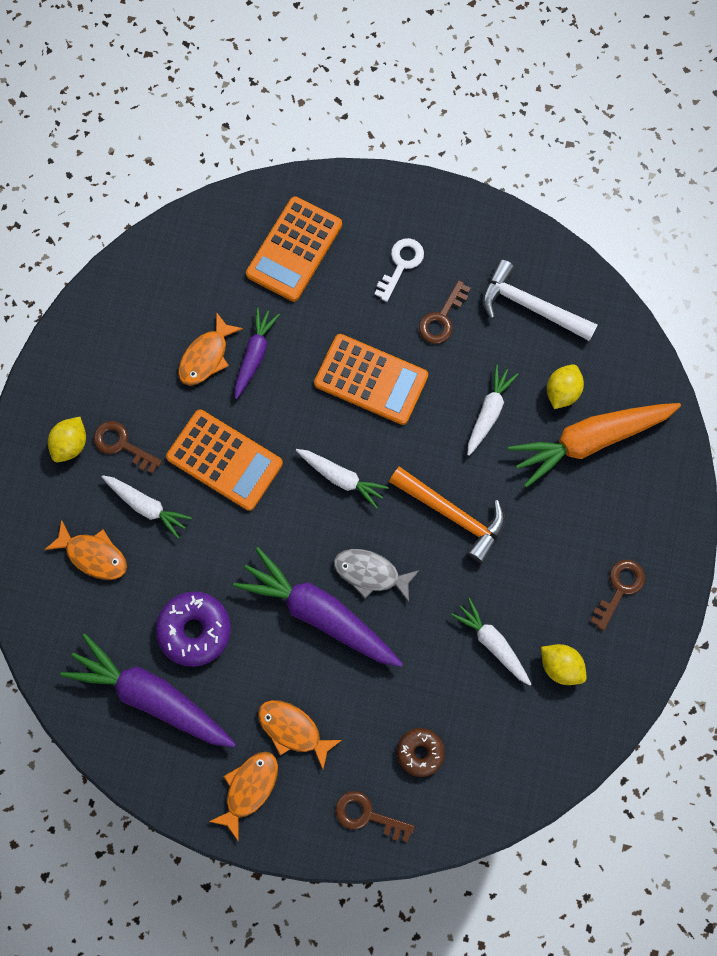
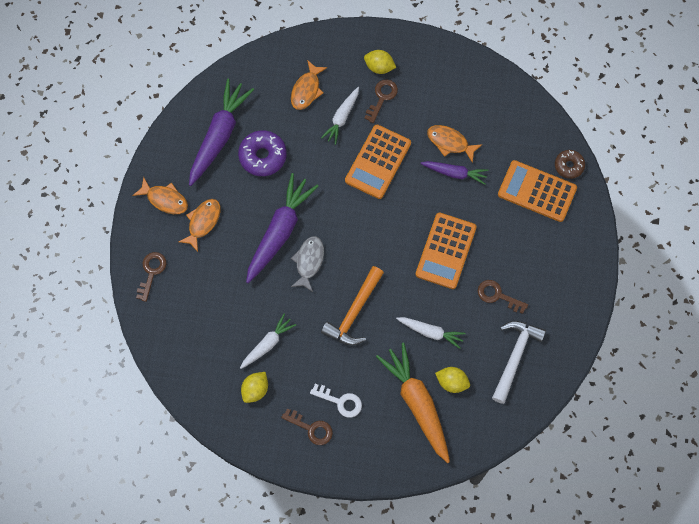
camera: 85 degrees right, 5 degrees down
white carrot [296,449,389,509] -> none
white key [374,238,424,302] -> white key moved to [310,384,362,418]
brown donut [397,728,445,777] -> brown donut moved to [555,150,585,179]

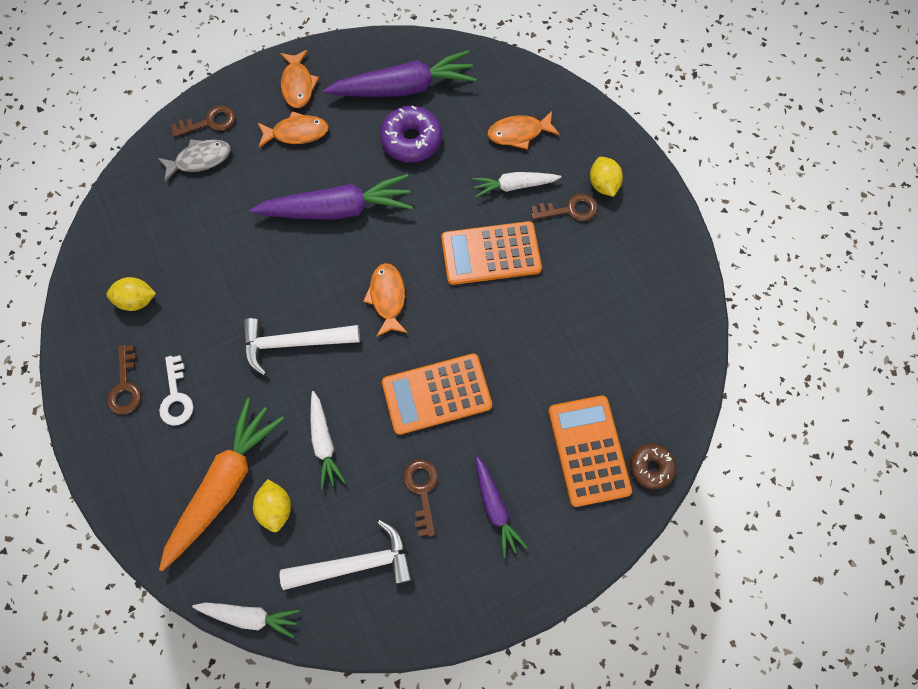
camera: 55 degrees right, 0 degrees up
white carrot [240,314,296,369] -> white carrot moved to [192,602,300,638]
grey fish [291,236,324,292] -> grey fish moved to [158,139,231,182]
orange hammer [321,266,384,346] -> white hammer [242,318,360,376]
purple carrot [421,161,488,185] -> purple carrot moved to [475,456,528,558]
orange fish [427,125,482,163] -> orange fish moved to [363,263,408,337]

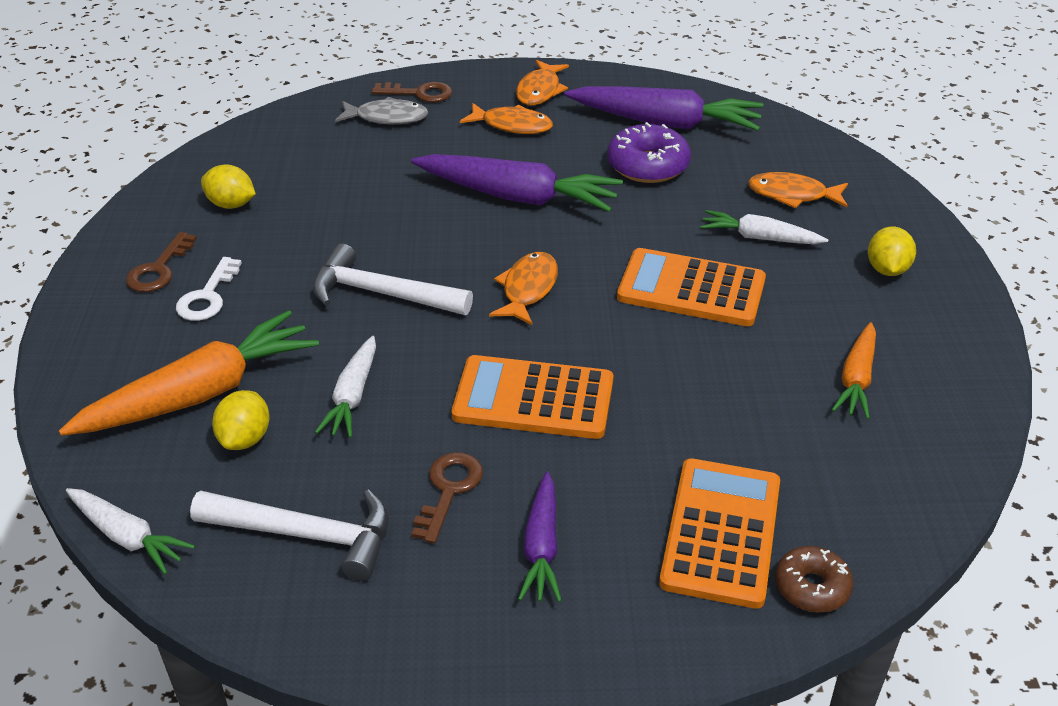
camera: 25 degrees right, 30 degrees down
brown key [531,194,597,221] -> none
none -> orange carrot [832,322,876,419]

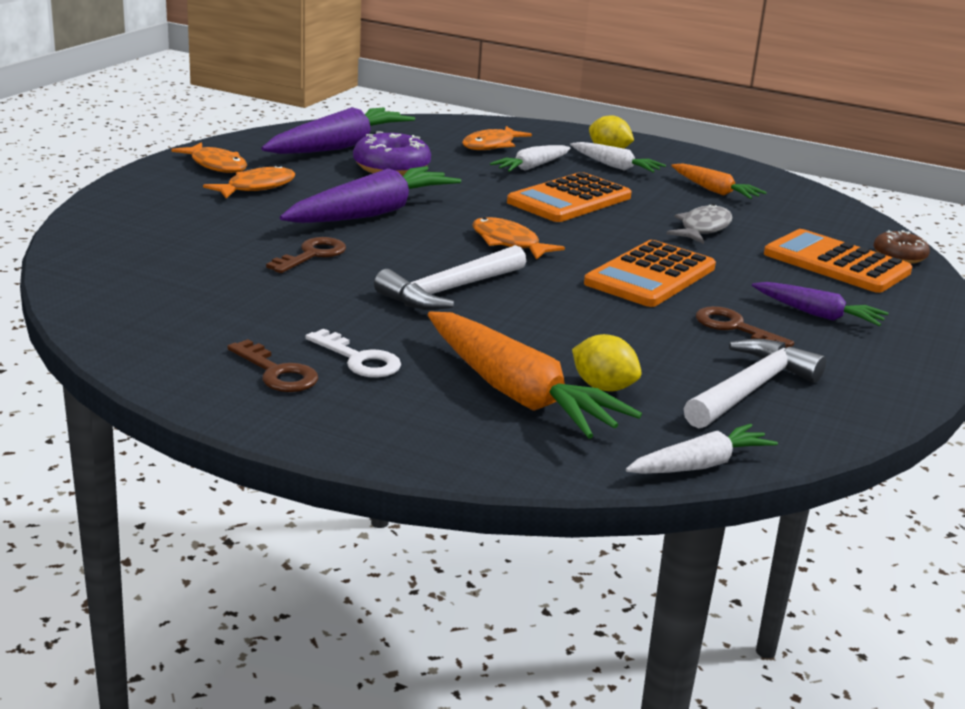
camera: 65 degrees left, 15 degrees down
orange carrot [59,310,319,436] -> orange carrot turned 150 degrees clockwise [428,312,642,438]
yellow lemon [201,165,256,209] -> none
white carrot [315,336,376,438] -> white carrot moved to [570,142,666,173]
grey fish [335,97,428,125] -> grey fish moved to [666,204,733,244]
brown key [372,82,452,102] -> brown key moved to [266,237,346,273]

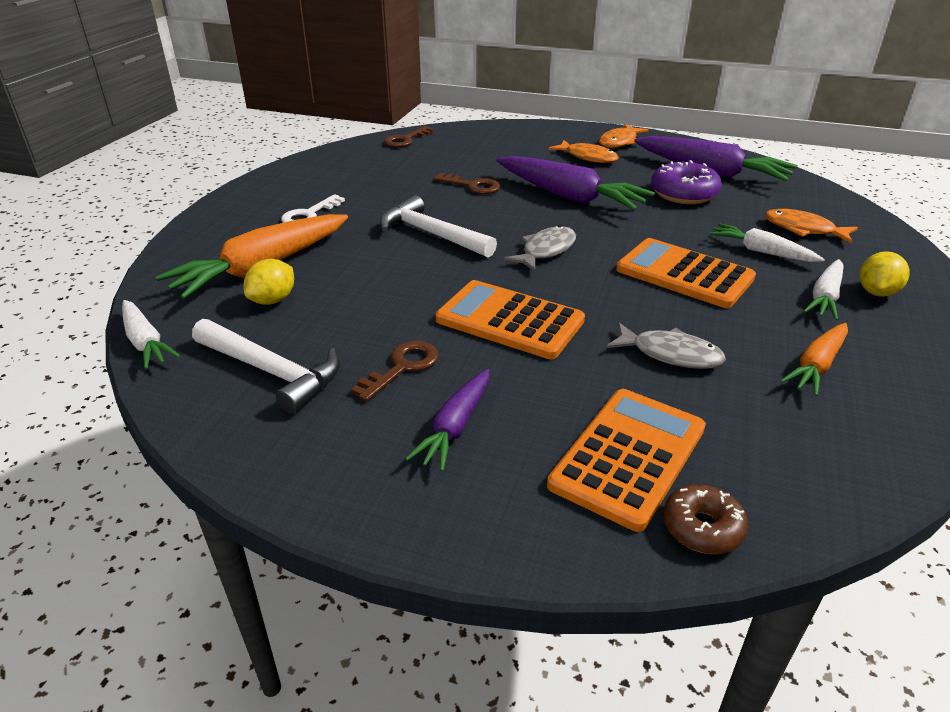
camera: 85 degrees right, 10 degrees up
brown key [227,339,318,392] -> brown key moved to [384,126,434,147]
orange fish [472,217,565,260] -> grey fish [504,225,576,272]

